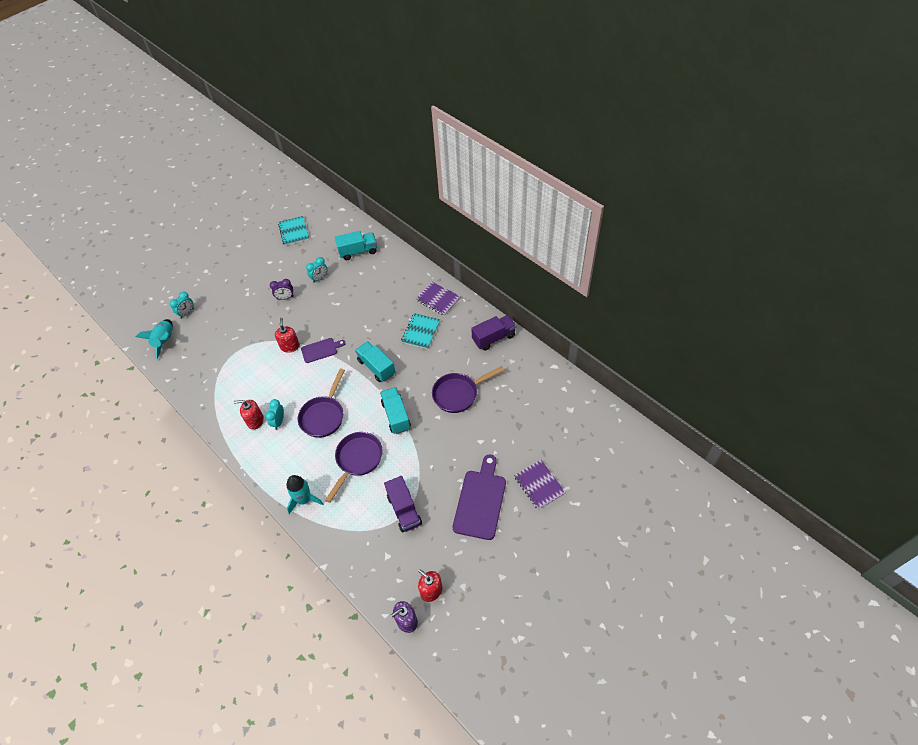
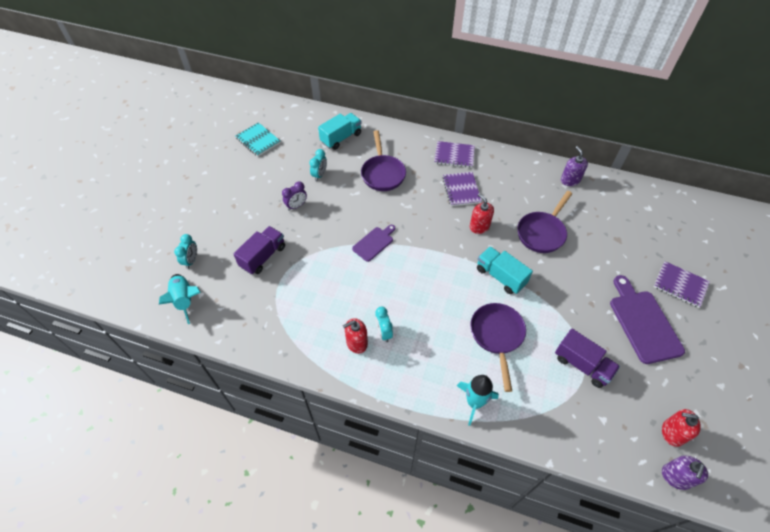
camera: 30 degrees left, 0 degrees up
red soap dispenser [275,318,300,353] -> red soap dispenser moved to [470,193,494,234]
purple pan [298,369,345,438] -> purple pan moved to [361,130,406,191]
turquoise truck [355,341,395,382] -> none
turquoise notebook [401,313,440,349] -> purple notebook [443,172,482,206]
purple truck [471,315,516,351] -> purple truck moved to [233,226,285,274]
none -> purple soap dispenser [561,146,588,186]

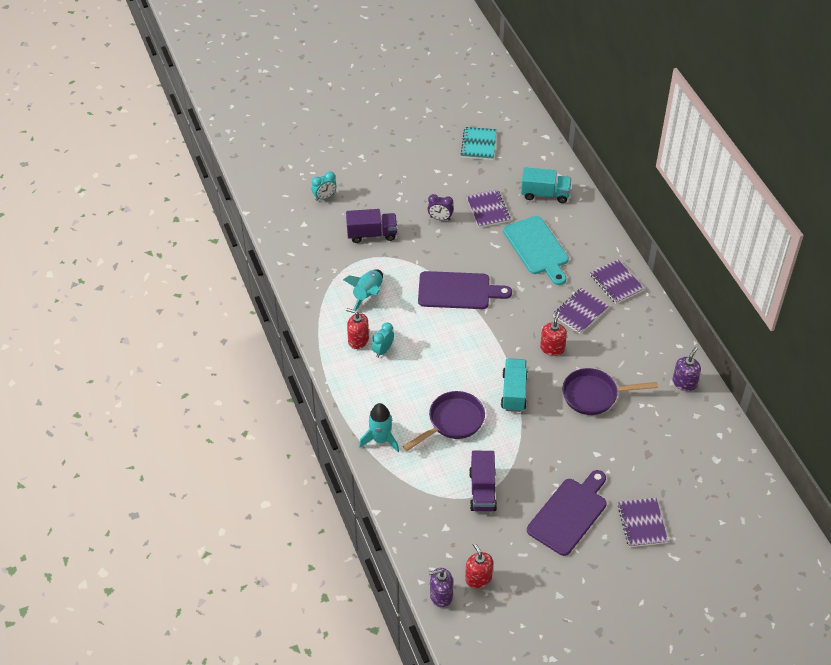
camera: 50 degrees right, 5 degrees down
turquoise rocket [159,274,201,324] -> turquoise rocket moved to [343,269,383,310]
turquoise clock [309,149,327,181] -> purple notebook [466,189,511,228]
purple cutting board [352,225,395,262] -> purple cutting board [418,271,512,309], size x1.75
purple pan [361,130,406,191] -> turquoise cutting board [503,216,569,285]

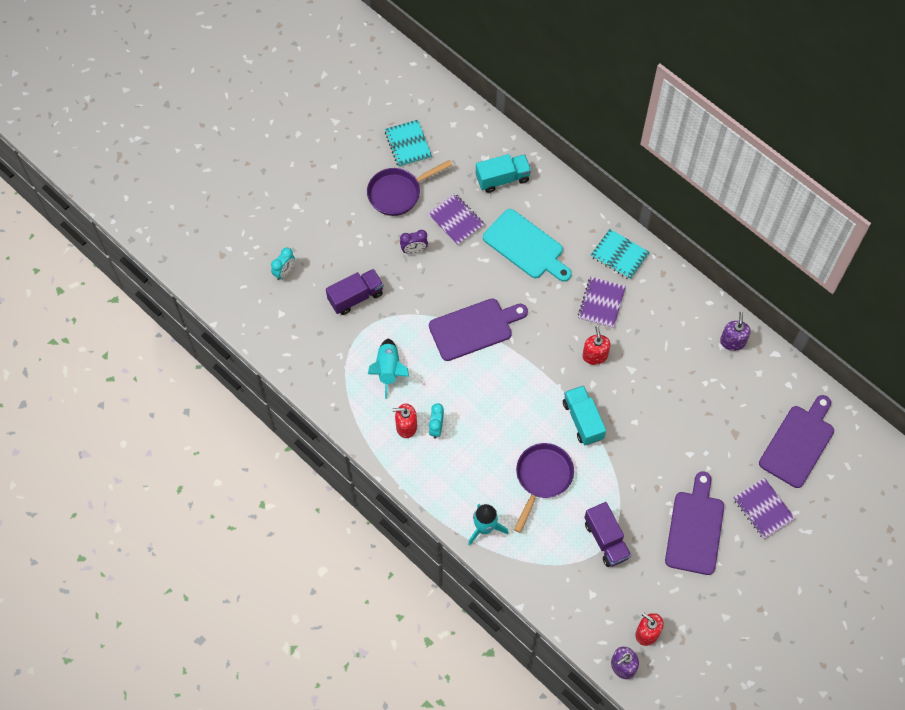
camera: 25 degrees left, 15 degrees up
purple pan [562,368,658,415] -> purple pan moved to [367,160,452,216]
purple notebook [590,260,645,304] -> turquoise notebook [591,229,650,280]
none -> purple cutting board [759,395,834,488]

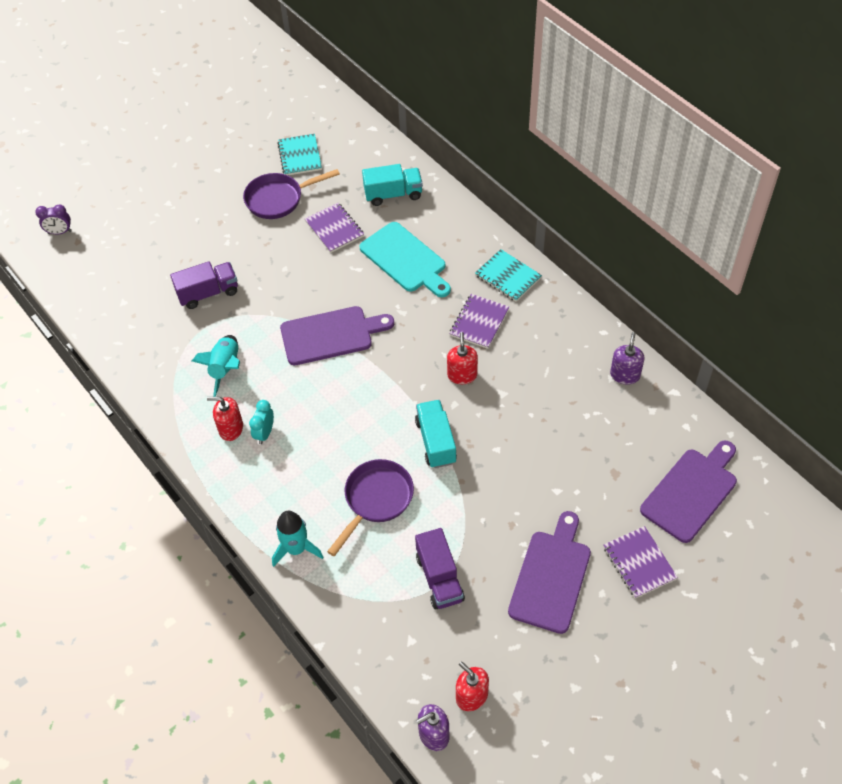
camera: 10 degrees right, 10 degrees down
turquoise clock [271,248,295,280] -> none
purple clock [400,230,428,254] -> purple clock moved to [35,204,72,234]

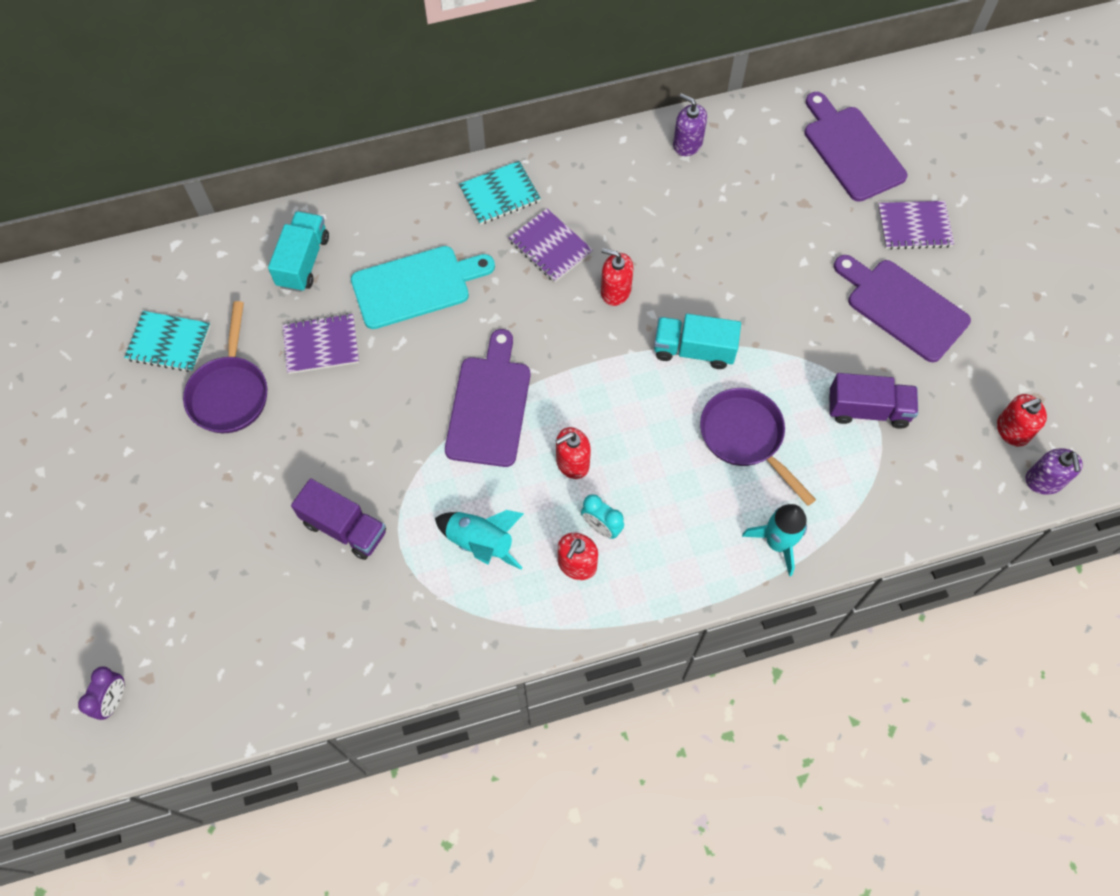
camera: 70 degrees left, 10 degrees up
purple truck [170,261,238,309] -> purple truck turned 120 degrees clockwise [291,479,386,560]
none -> red soap dispenser [555,427,591,479]

